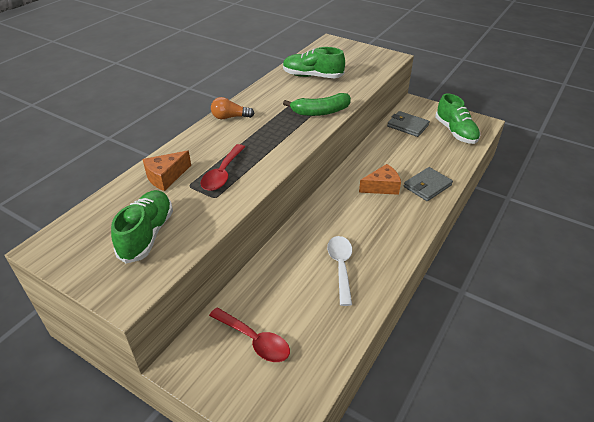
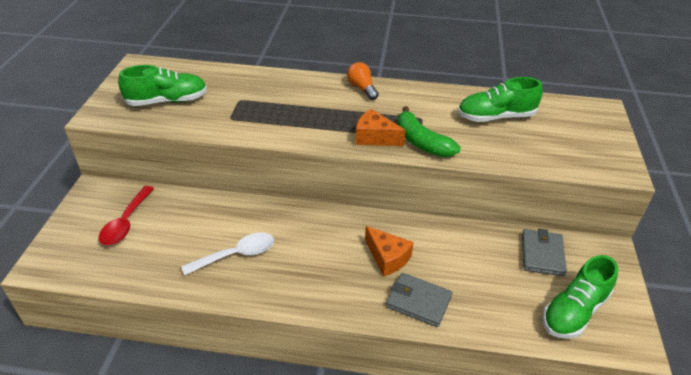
camera: 65 degrees right, 0 degrees up
orange cheese [142,151,191,191] -> orange cheese moved to [355,109,406,146]
red spoon [200,144,245,191] -> none
green shoe [283,47,345,78] -> green shoe turned 90 degrees counterclockwise [458,77,543,122]

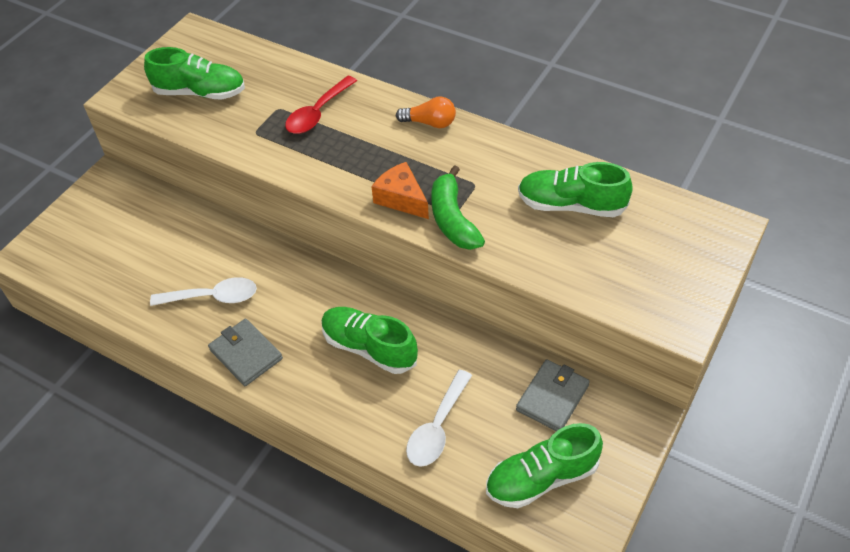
camera: 25 degrees right, 10 degrees up
red spoon [99,186,154,245] -> red spoon moved to [285,76,357,134]
orange light bulb [347,62,378,100] -> orange light bulb turned 105 degrees clockwise [396,97,456,128]
orange cheese [365,226,414,277] -> green shoe [321,307,418,374]
grey wallet [386,273,452,327] -> grey wallet moved to [208,319,283,386]
none -> white spoon [406,370,472,467]

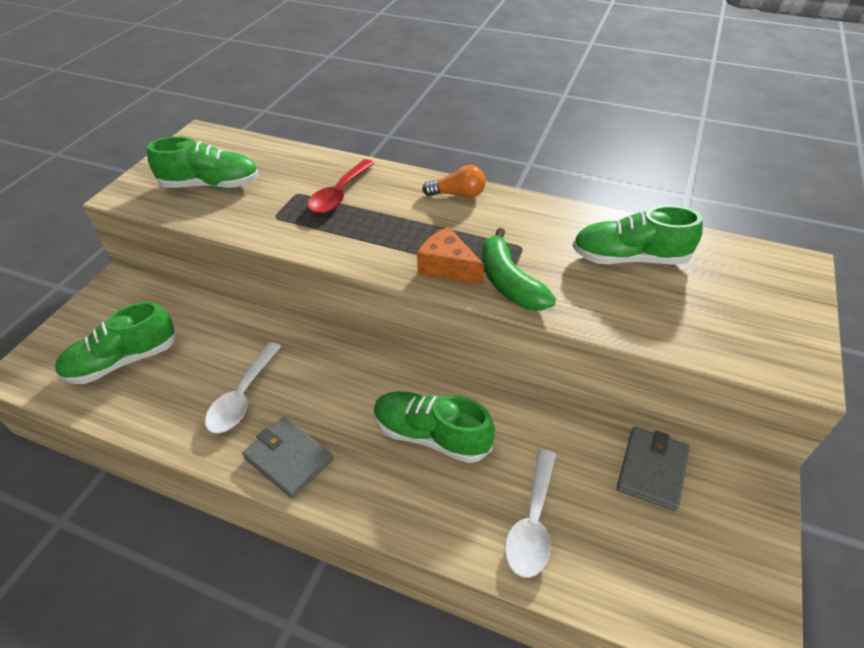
camera: 10 degrees left, 5 degrees down
white spoon [150,277,257,306] -> white spoon turned 120 degrees clockwise [205,342,281,434]
green shoe [486,423,603,508] -> green shoe moved to [55,301,177,384]

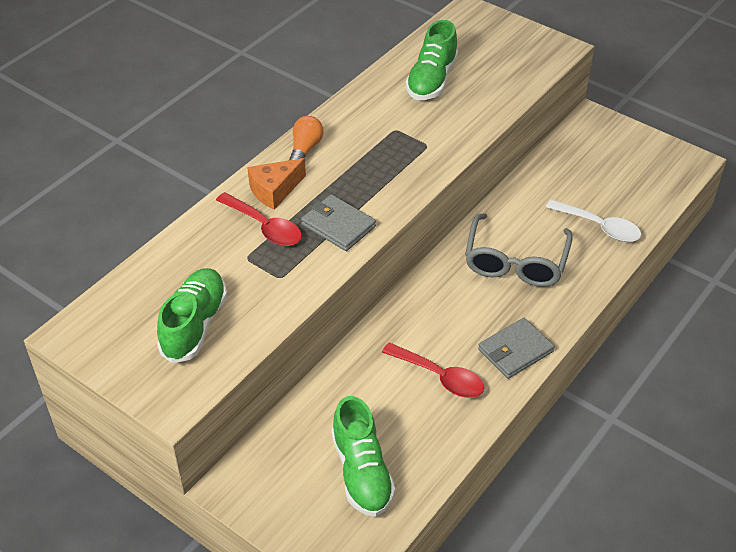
camera: 75 degrees left, 0 degrees up
white spoon [205,342,281,434] -> red spoon [382,343,484,398]
green shoe [374,391,495,463] -> grey glasses [465,213,573,287]
orange cheese [417,227,484,285] -> orange cheese moved to [247,158,306,210]
green banana [482,228,556,311] -> none
grey wallet [617,427,690,511] -> grey wallet moved to [301,194,376,251]

